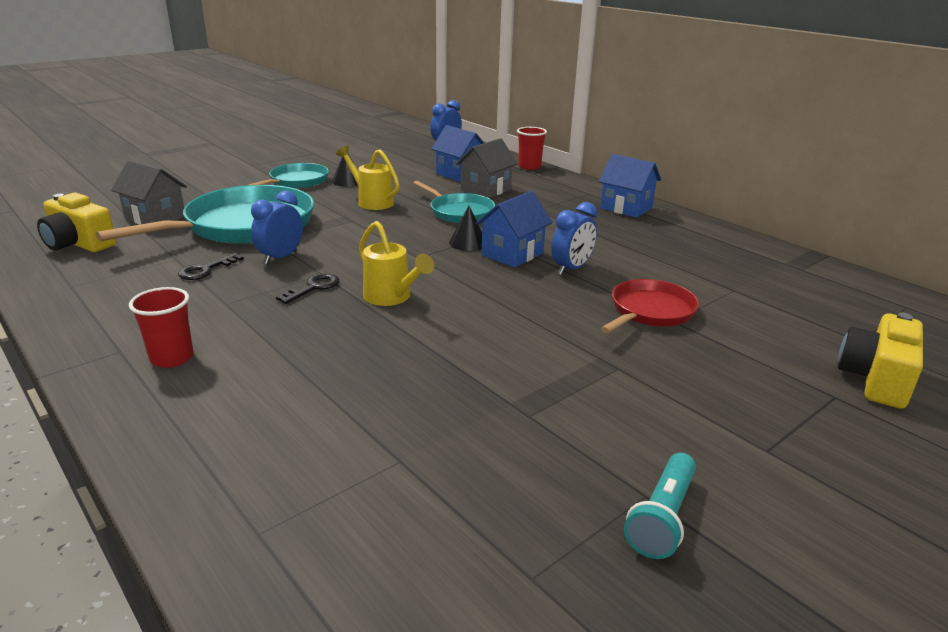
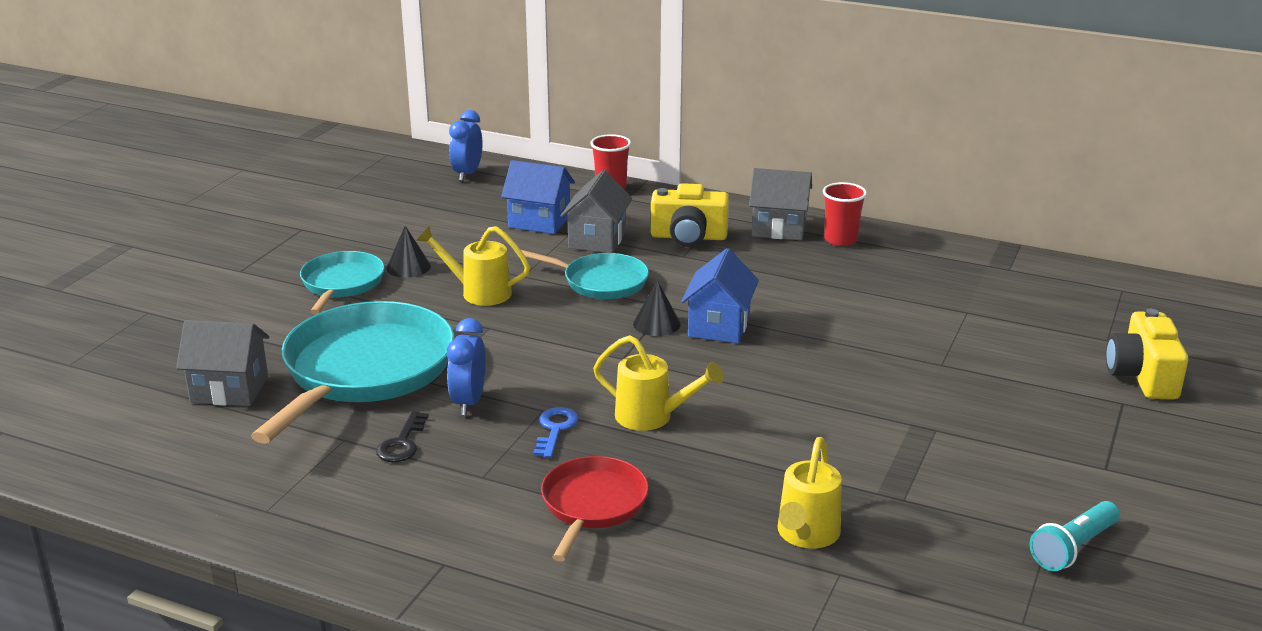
camera: 25 degrees left, 0 degrees up
yellow camera [37,193,116,252] -> yellow camera moved to [651,183,729,247]
red cup [129,287,194,368] -> red cup moved to [823,182,867,246]
black key [276,273,339,304] -> blue key [533,407,579,458]
blue clock [551,202,597,275] -> none
blue house [599,154,661,218] -> grey house [749,168,812,241]
red pan [601,279,699,333] -> red pan moved to [541,456,649,562]
turquoise flashlight [624,453,696,559] -> turquoise flashlight turned 45 degrees clockwise [1029,501,1120,571]
none -> yellow watering can [777,437,842,548]

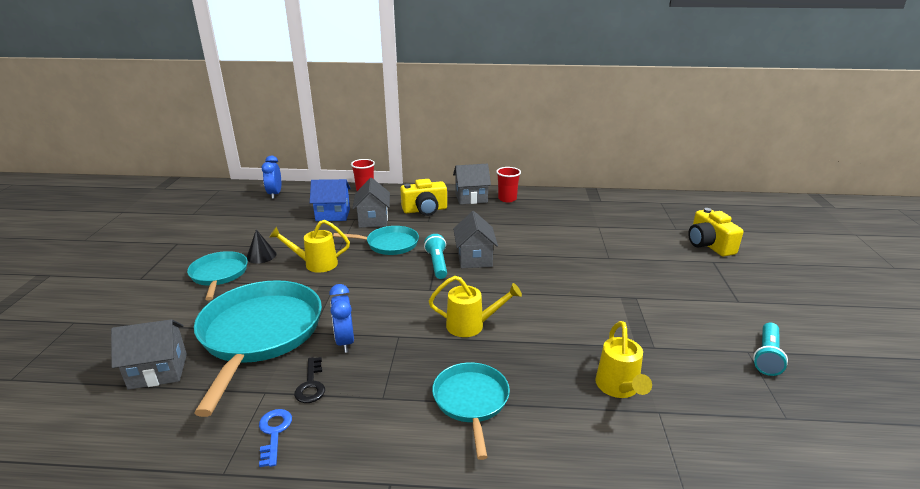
camera: 20 degrees left, 0 degrees up
blue key [533,407,579,458] -> blue key moved to [259,409,292,467]
red pan [541,456,649,562] -> turquoise pan [432,362,510,460]
black cone [633,280,681,336] -> turquoise flashlight [424,234,447,279]
blue house [681,248,759,343] -> grey house [453,211,498,268]

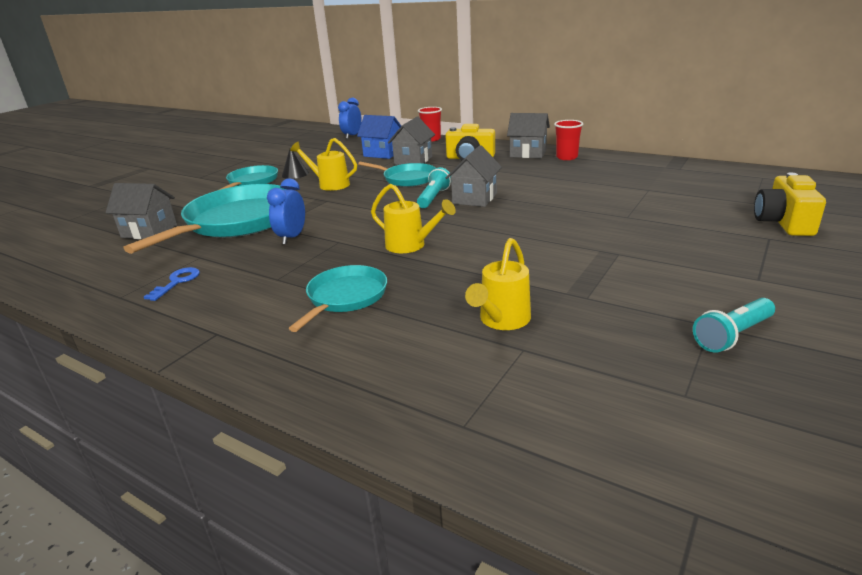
camera: 30 degrees right, 0 degrees up
black key [294,357,325,403] -> none

